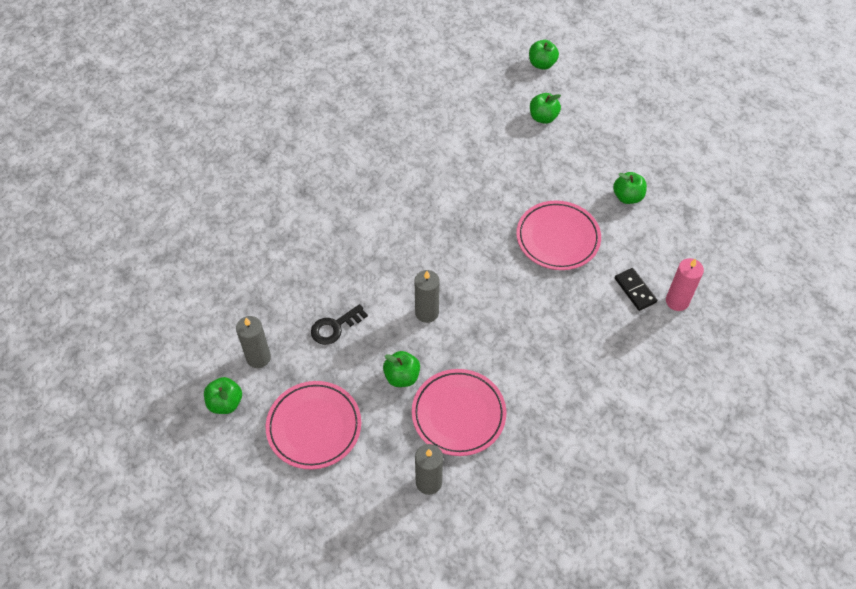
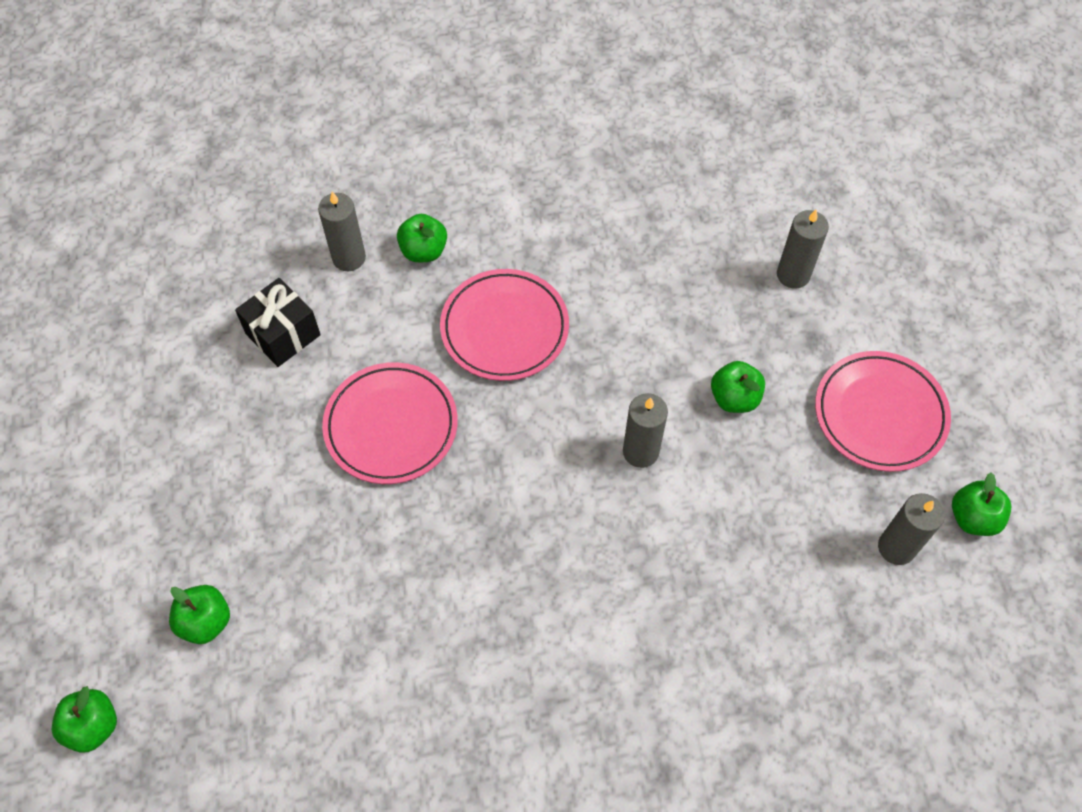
camera: 140 degrees left, 5 degrees up
black key [311,304,368,345] -> none
pink plate [412,369,506,456] -> pink plate moved to [440,269,569,381]
green apple [613,172,647,204] -> green apple moved to [397,214,447,262]
black domino [615,268,657,311] -> none
pink candle [666,258,704,311] -> grey candle [318,192,366,271]
none -> black gift [235,278,321,367]

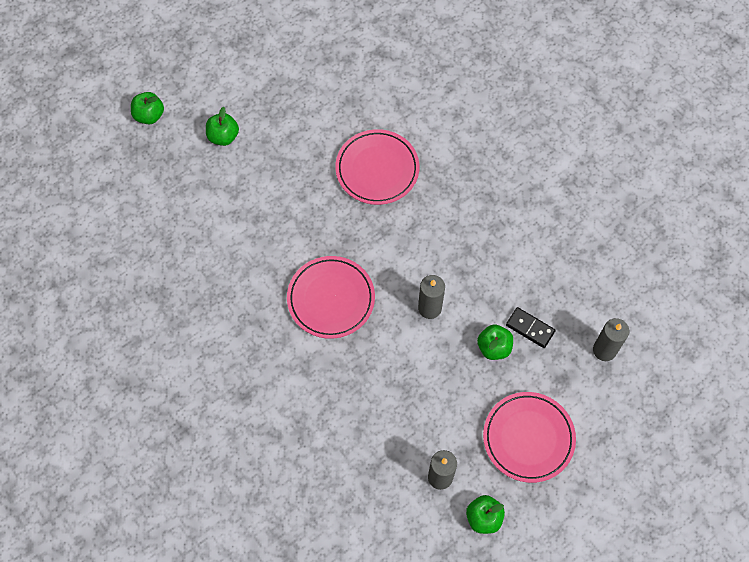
camera: 65 degrees right, 5 degrees up
black gift [235,278,321,367] -> none
grey candle [318,192,366,271] -> none
green apple [397,214,447,262] -> none
pink plate [440,269,569,381] -> pink plate moved to [287,256,375,339]
none -> black domino [506,307,556,348]

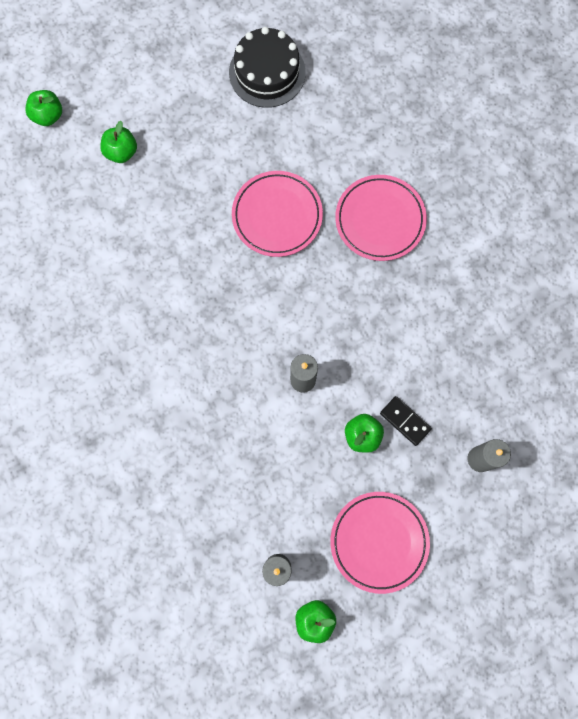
camera: 10 degrees right, 10 degrees up
pink plate [287,256,375,339] -> pink plate moved to [335,175,427,261]
none -> black cake [229,27,306,108]

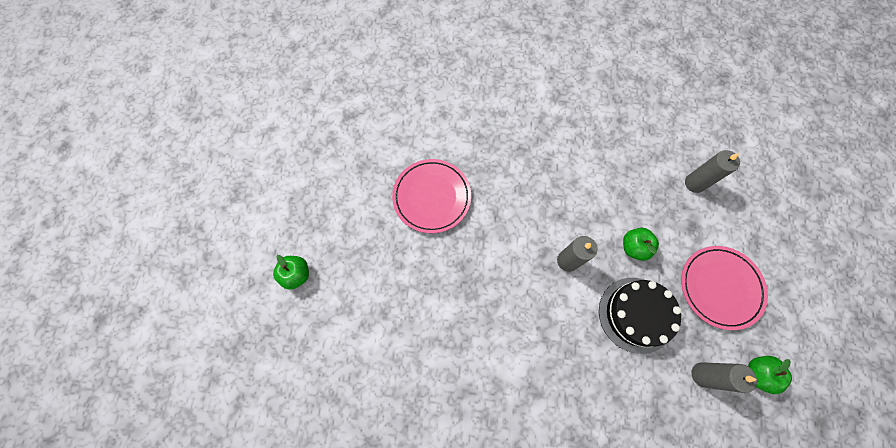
camera: 55 degrees left, 5 degrees down
green apple [25,90,62,126] -> none
black cake [229,27,306,108] -> black cake moved to [599,278,681,354]
pink plate [335,175,427,261] -> none
black domino [380,396,432,446] -> none

